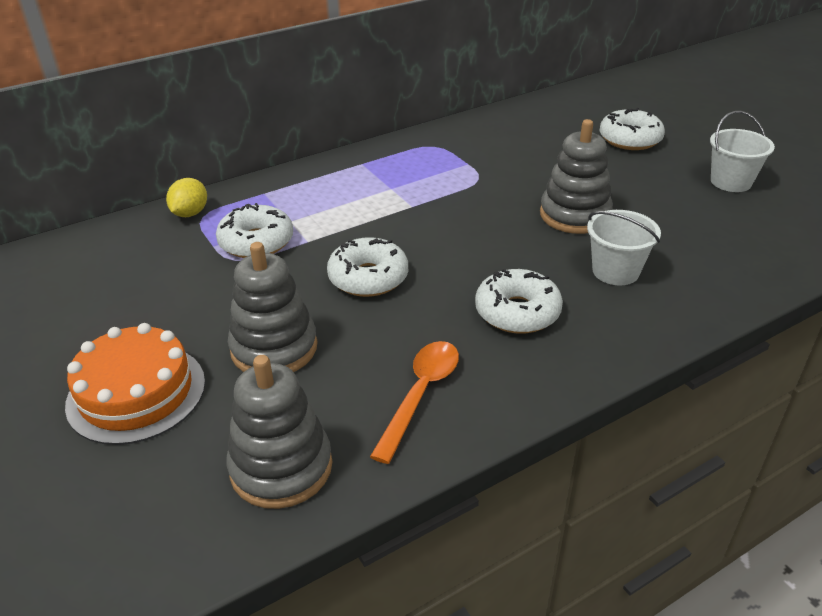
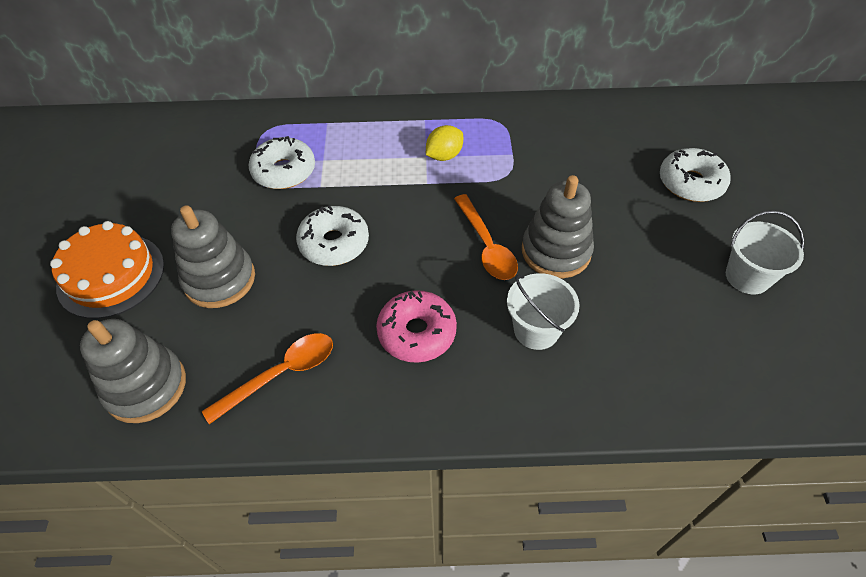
camera: 30 degrees right, 15 degrees up
yellow lemon [166,178,207,217] -> yellow lemon moved to [426,125,463,161]
white donut [475,269,563,334] -> pink donut [376,290,457,363]
none -> orange spoon [454,194,518,280]

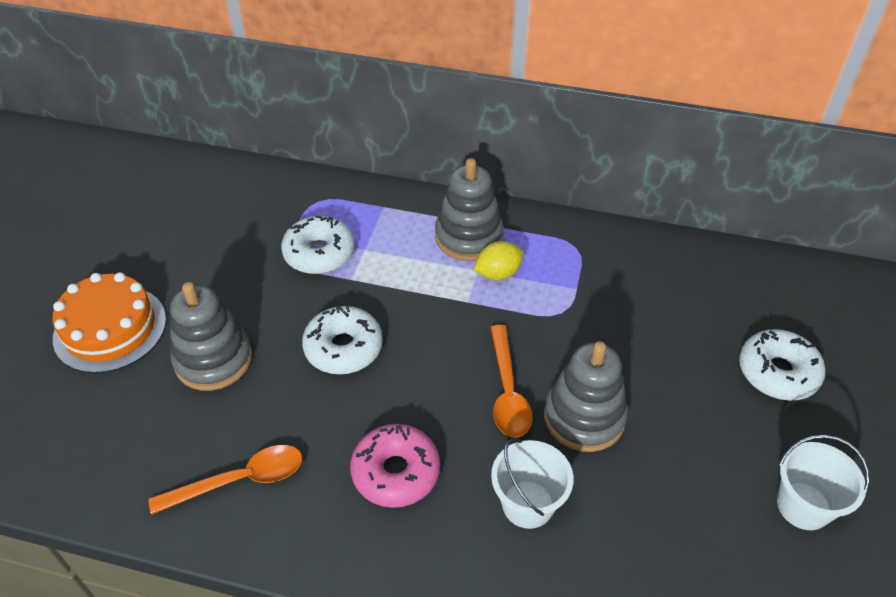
camera: 15 degrees right, 5 degrees down
grey stacking toy [80,319,186,423] -> grey stacking toy moved to [435,158,504,261]

